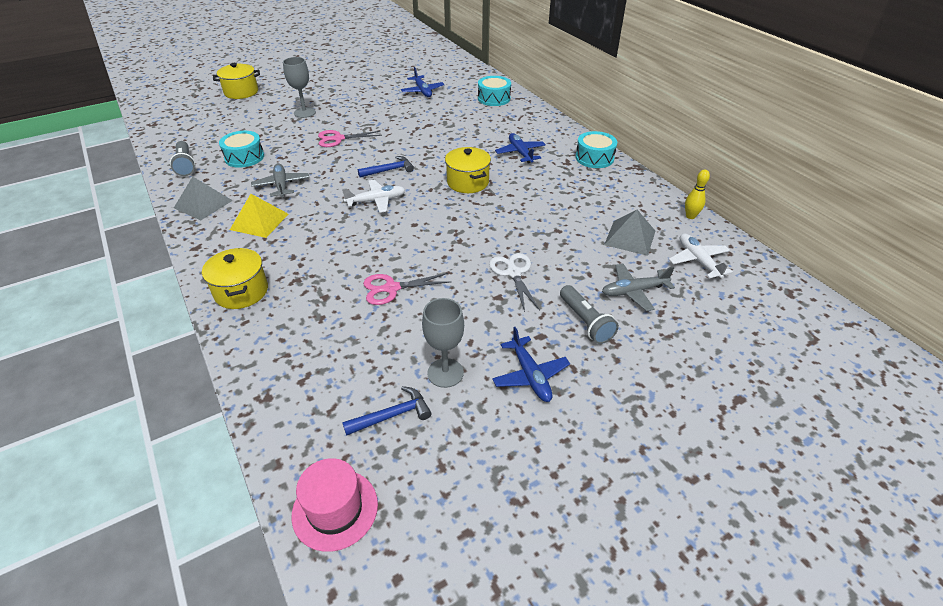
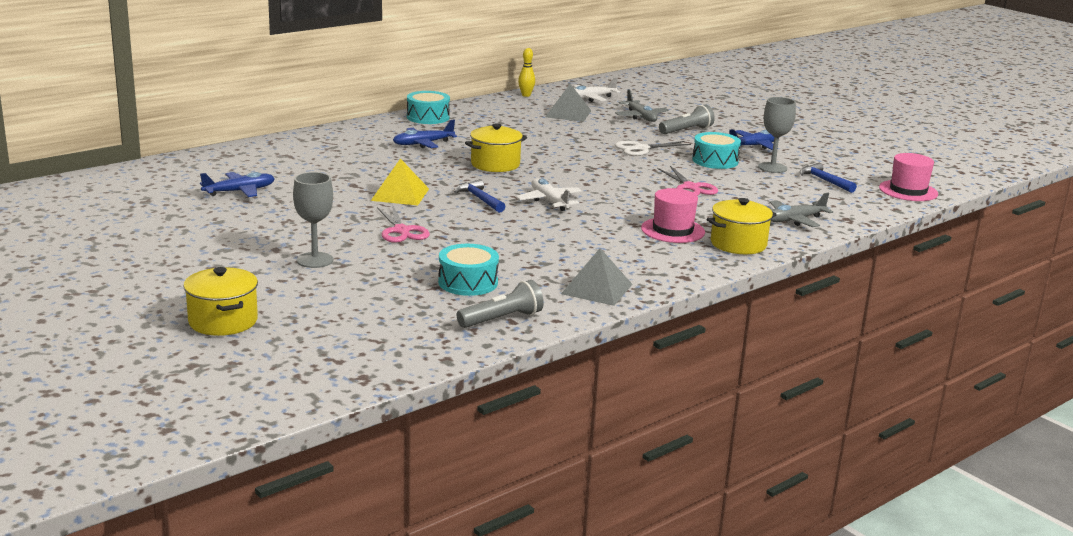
camera: 100 degrees left, 20 degrees down
yellow pyramid [230,194,288,238] -> yellow pyramid moved to [371,158,429,205]
grey plane [251,163,309,198] -> grey plane moved to [770,193,833,227]
turquoise drum [478,76,511,106] -> turquoise drum moved to [692,132,741,169]
none -> pink hat [641,188,705,243]

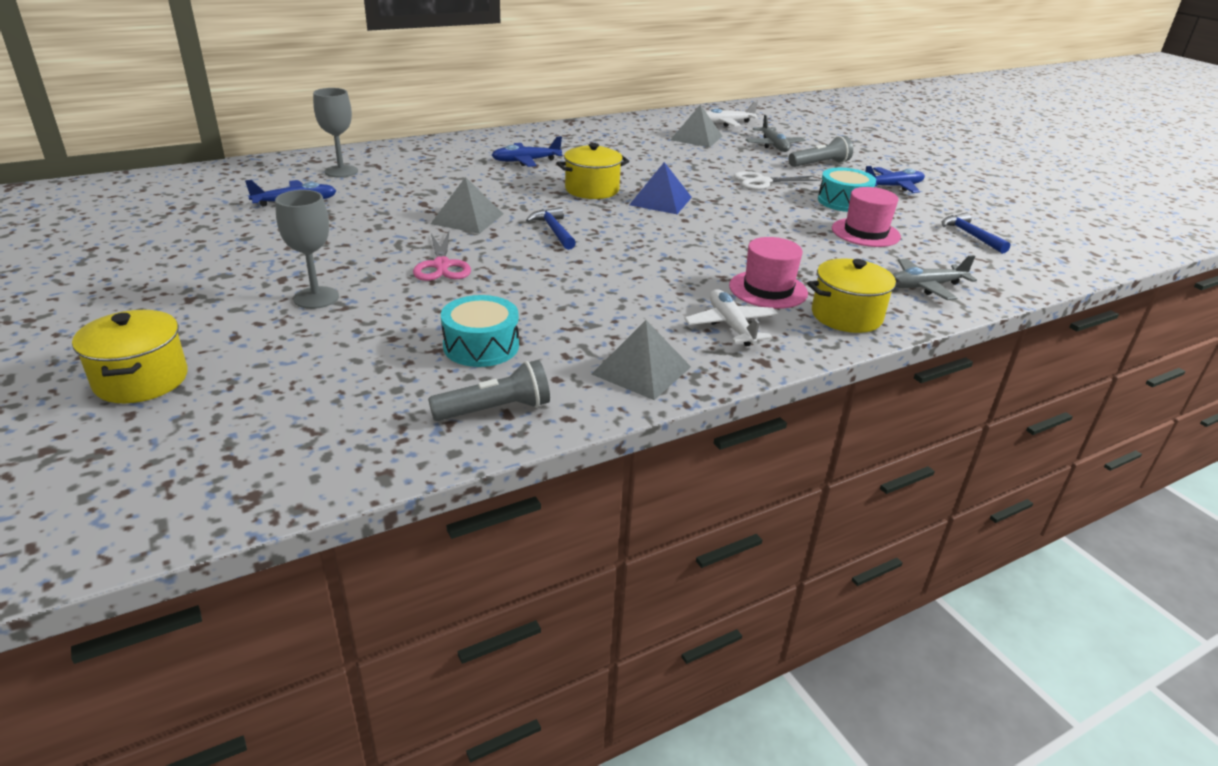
camera: 10 degrees right, 10 degrees up
yellow pyramid [371,158,429,205] -> grey pyramid [430,177,503,234]
turquoise drum [407,91,450,124] -> none
white plane [516,178,582,211] -> white plane moved to [684,289,778,346]
yellow bowling pin [518,48,535,97] -> none
pink scissors [657,166,718,196] -> none
grey goblet [758,97,796,173] -> grey goblet moved to [313,88,358,177]
pink hat [879,153,938,201] -> pink hat moved to [832,187,901,247]
none -> blue pyramid [629,162,692,214]

